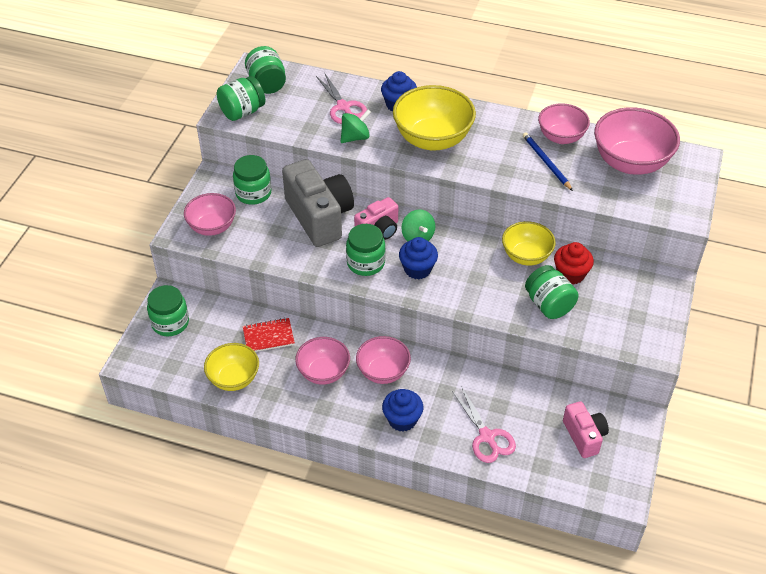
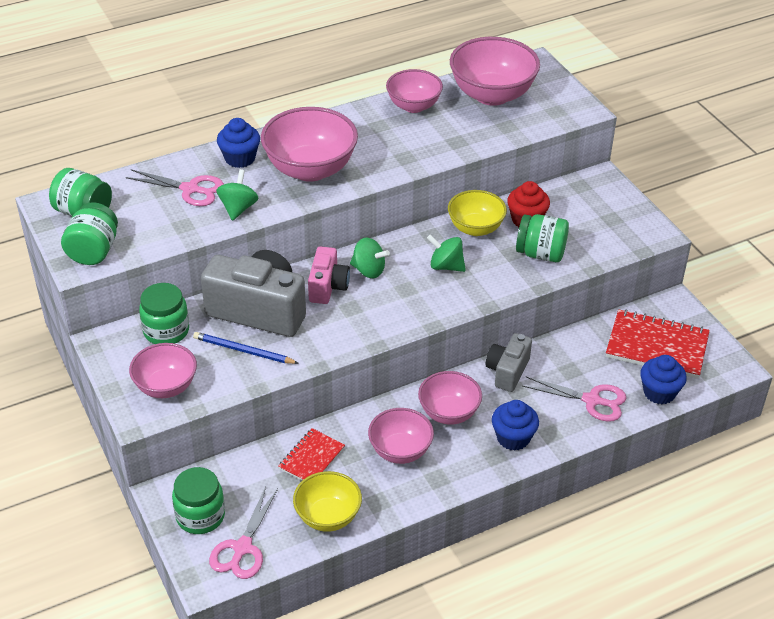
camera: 45 degrees left, 5 degrees down
green jar [346,224,386,276] -> none
yellow bowl [393,85,476,151] -> pink bowl [261,107,358,182]
blue cupcake [399,237,438,279] -> blue cupcake moved to [640,355,687,404]
blue pencil [523,132,573,191] -> blue pencil moved to [193,332,299,364]
pink camera [563,401,609,458] -> red notebook [606,309,710,378]
none -> pink scissors [209,487,278,579]
none -> green spinning top [427,235,466,272]
none -> grey camera [486,333,532,392]

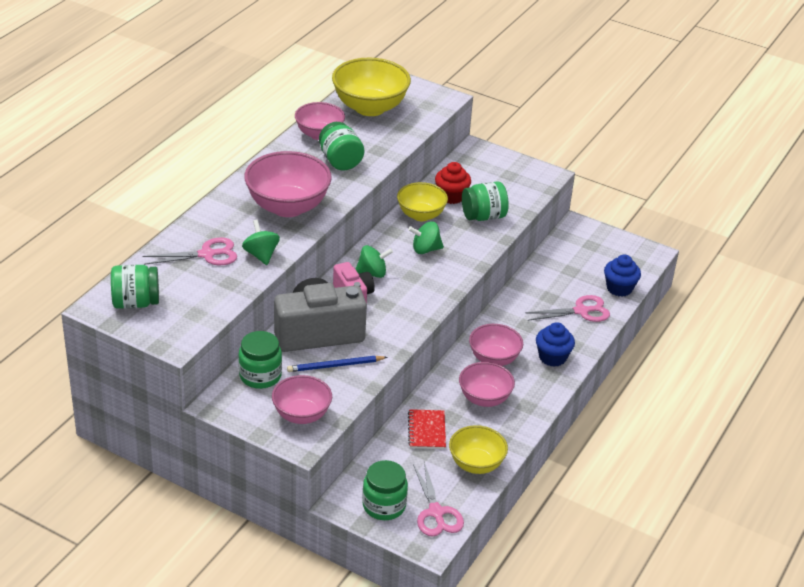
camera: 35 degrees left, 5 degrees down
green jar [61,202,118,265] -> green jar moved to [319,122,364,170]
blue cupcake [217,118,260,168] -> none
pink bowl [450,37,540,106] -> yellow bowl [332,58,411,116]
grey camera [486,333,532,392] -> none
red notebook [606,309,710,378] -> none

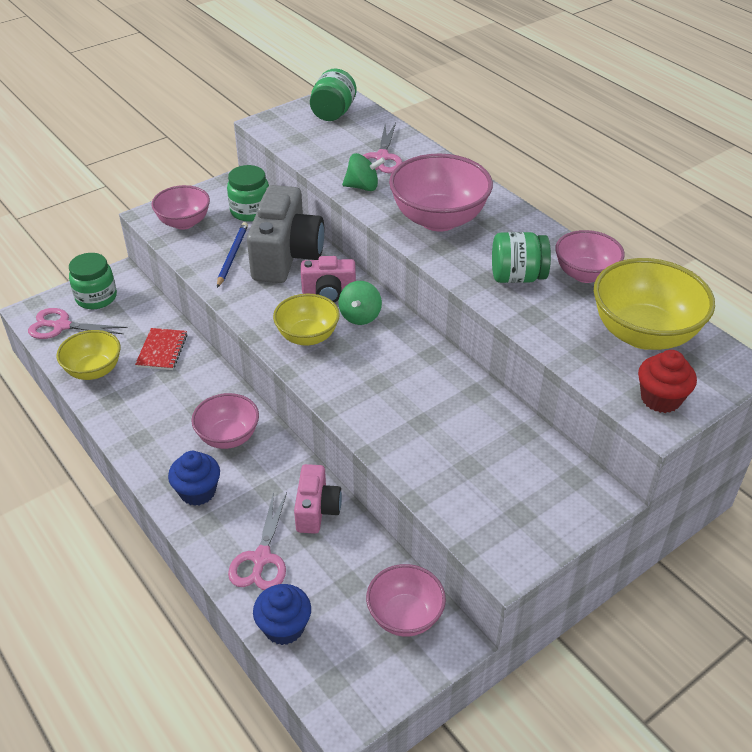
camera: 115 degrees right, 5 degrees up
yellow bowl [397,182,448,221] -> yellow bowl moved to [273,294,340,345]
green spinning top [408,222,444,254] -> none
red notebook [408,409,446,449] -> red notebook turned 75 degrees clockwise [135,328,188,370]
red cupcake [435,162,471,204] -> red cupcake moved to [638,350,697,413]
pink bowl [459,362,515,407] -> pink bowl moved to [366,564,446,637]
green jar [462,181,509,221] -> none
none -> pink camera [294,464,342,534]

